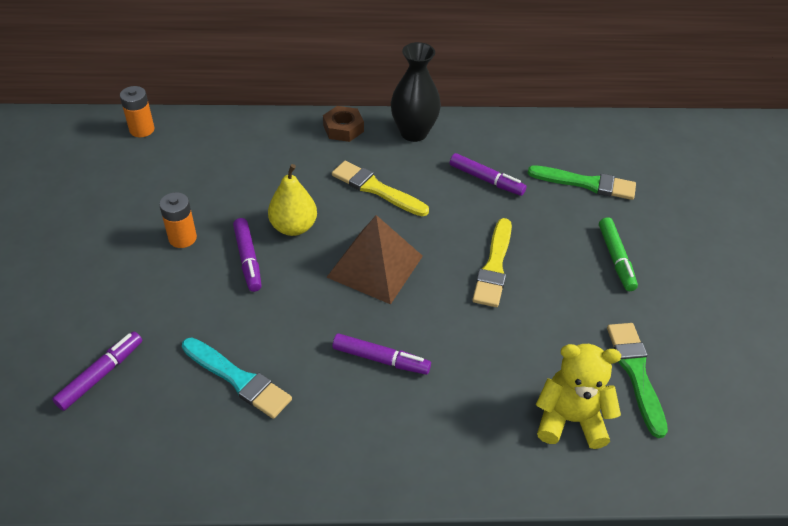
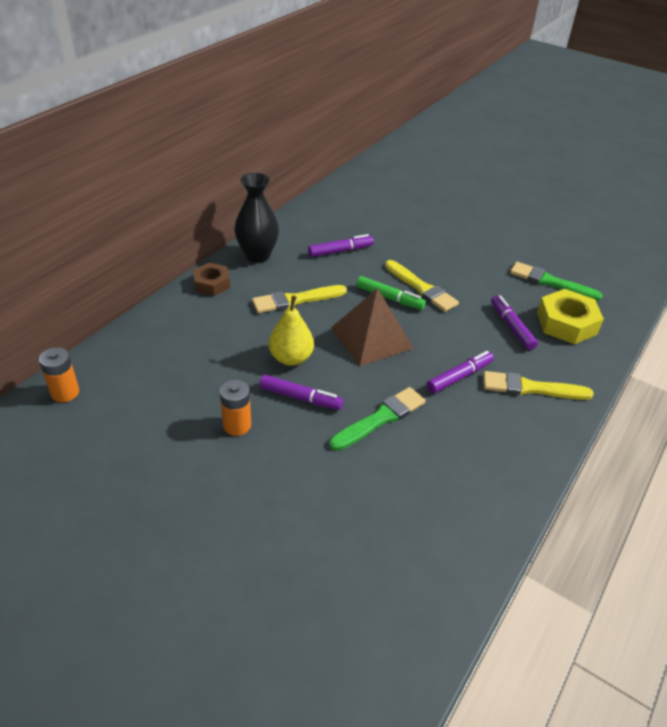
camera: 55 degrees left, 5 degrees down
purple marker [52,331,142,411] -> purple marker moved to [491,295,538,350]
turquoise brush [182,337,292,419] -> none
green brush [528,165,636,200] -> green brush moved to [329,387,425,451]
yellow teddy bear [536,344,621,449] -> yellow nut [537,289,604,344]
green marker [599,217,638,291] -> green marker moved to [356,276,426,310]
none -> yellow brush [483,371,594,400]

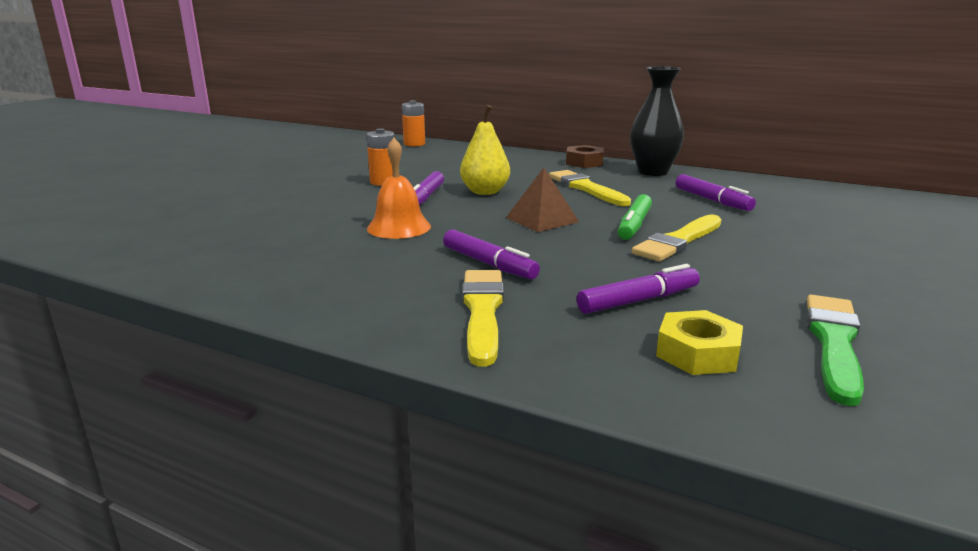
camera: 85 degrees right, 20 degrees down
green brush [329,387,425,451] -> orange bell [367,138,431,239]
brown pyramid [331,288,414,366] -> brown pyramid [506,168,579,232], size x0.65
yellow nut [537,289,604,344] -> yellow nut [656,310,743,375], size x0.65

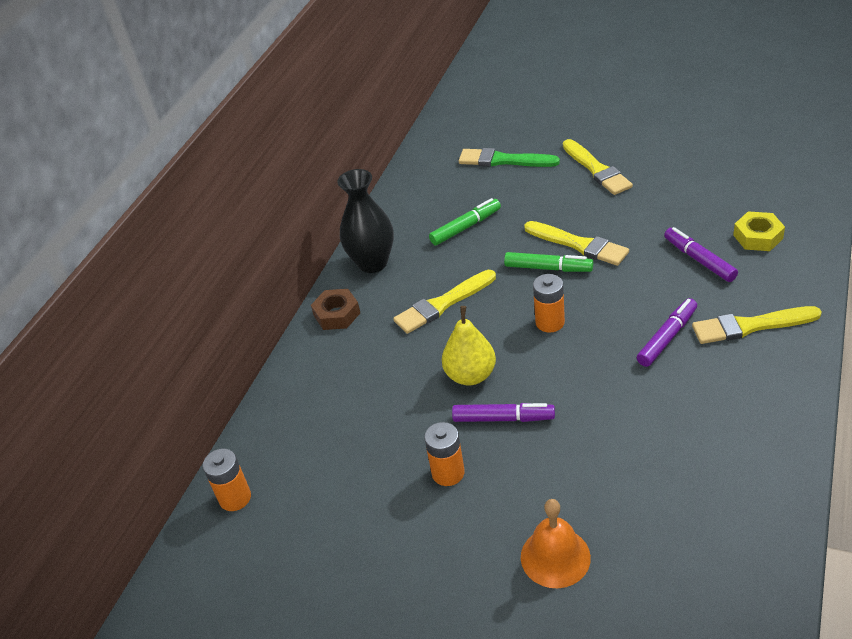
camera: 90 degrees left, 20 degrees up
orange bell [367,138,431,239] -> orange bell moved to [521,499,591,588]
brown pyramid [506,168,579,232] -> orange battery [533,274,565,333]
purple marker [675,174,756,211] -> green marker [429,198,501,245]
green brush [807,295,864,406] -> green brush moved to [459,148,560,167]
none -> yellow brush [563,139,633,195]

